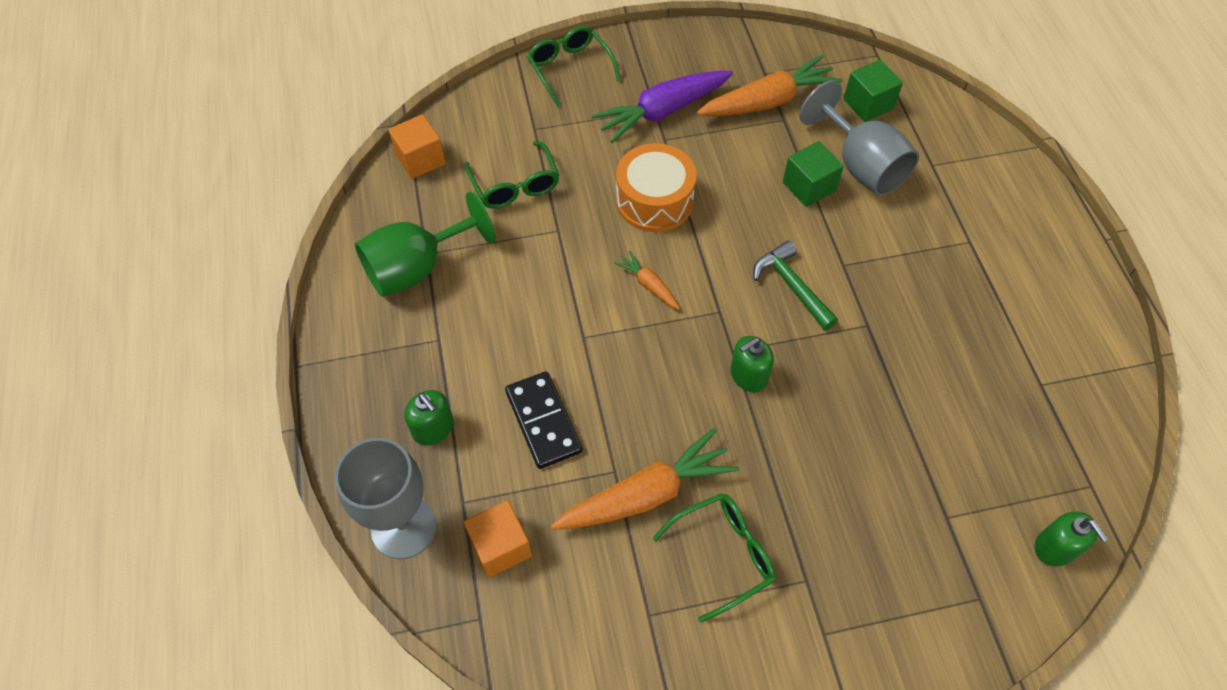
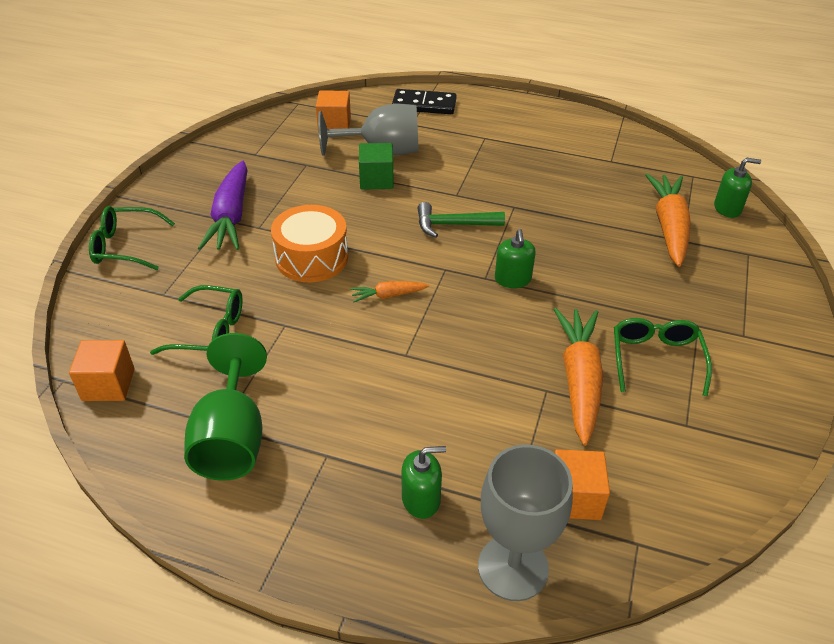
camera: 60 degrees left, 15 degrees down
black domino [505,371,582,469] -> black domino moved to [392,89,457,114]
orange carrot [697,55,843,116] -> orange carrot moved to [646,174,690,267]
green cube [843,60,903,122] -> orange cube [316,90,351,132]

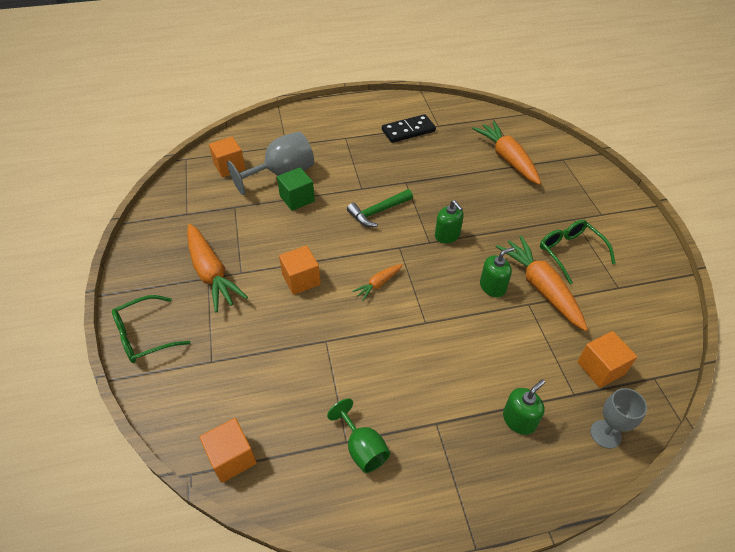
camera: 30 degrees left, 5 degrees up
green glasses [150,285,243,355] -> none
green goblet [184,333,267,481] -> green goblet [327,398,390,473], size x0.60
purple carrot [198,161,248,250] -> orange carrot [187,224,248,312]
orange drum [271,205,348,282] -> orange cube [279,245,321,295]
black domino [392,89,457,114] -> black domino moved to [382,114,436,143]
grey goblet [478,444,573,601] -> grey goblet [590,388,647,449], size x0.60
green soap dispenser [714,158,761,218] -> green soap dispenser moved to [480,247,515,297]

